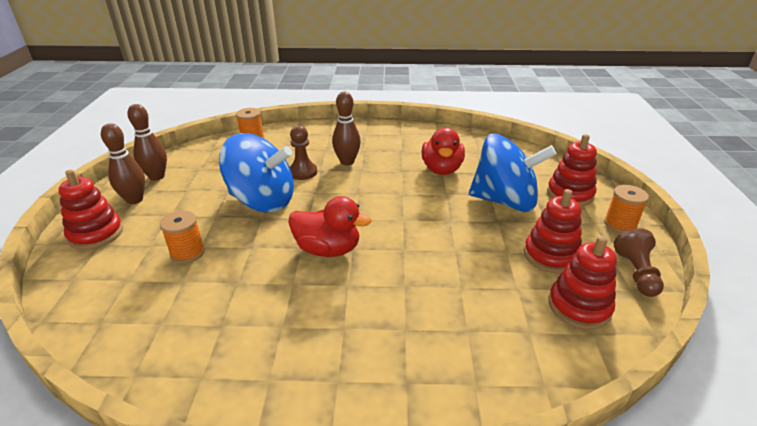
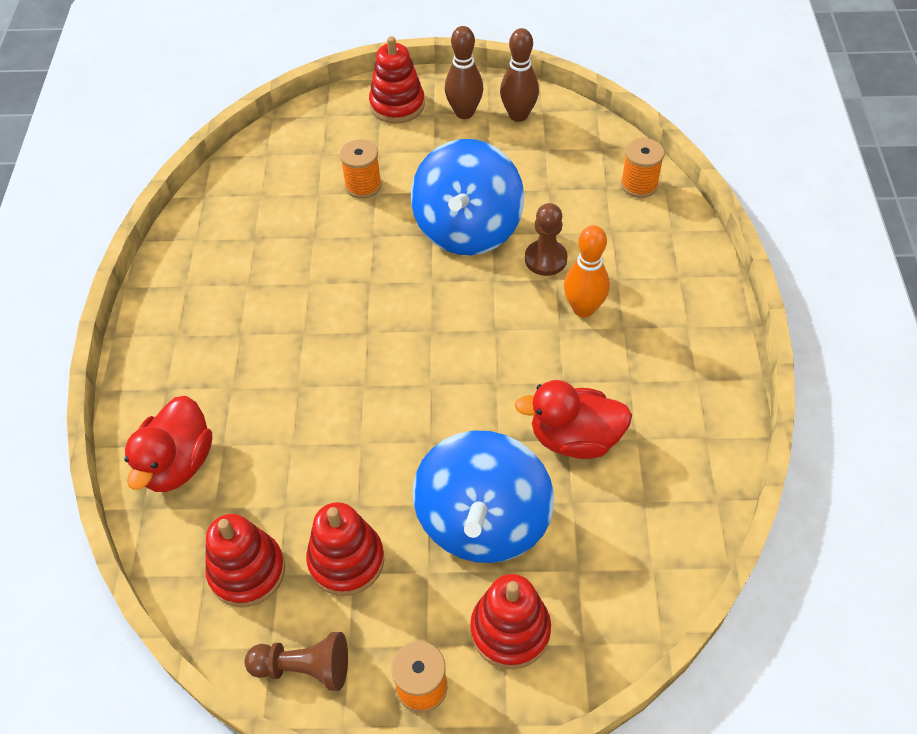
camera: 90 degrees right, 20 degrees up
red duck [288,196,371,257] -> red duck moved to [124,396,212,492]
brown bowling pin [332,92,361,165] -> orange bowling pin [564,225,610,317]

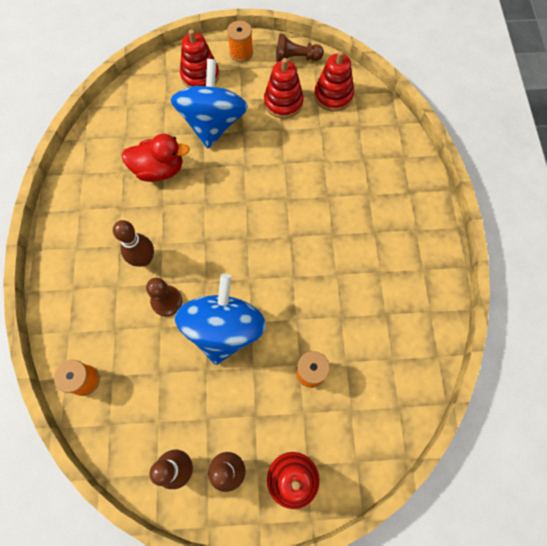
camera: 175 degrees right, 15 degrees up
red duck [124,396,212,492] -> none
orange bowling pin [564,225,610,317] -> brown bowling pin [113,220,154,267]

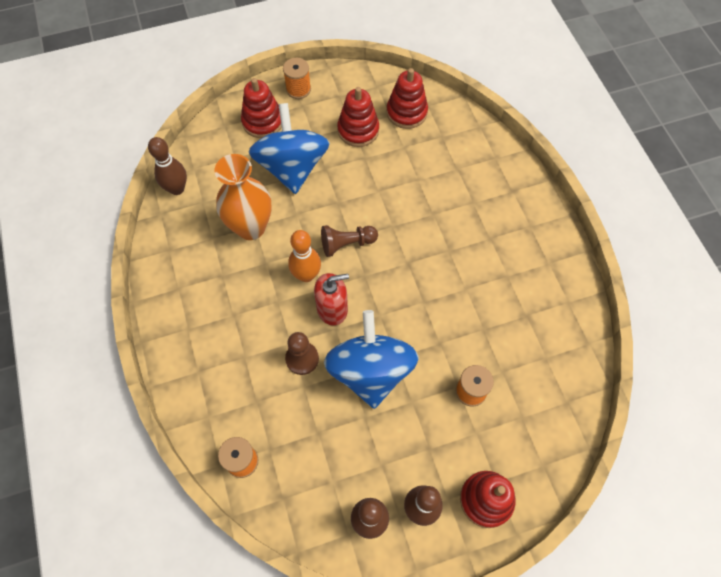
camera: 15 degrees left, 5 degrees down
brown bowling pin [113,220,154,267] -> brown bowling pin moved to [148,137,187,195]
red duck [121,134,190,182] -> orange vase [215,154,272,240]
brown pawn [276,33,324,62] -> brown pawn moved to [321,225,378,257]
none -> orange bowling pin [288,230,321,282]
none -> red soap dispenser [314,273,349,326]

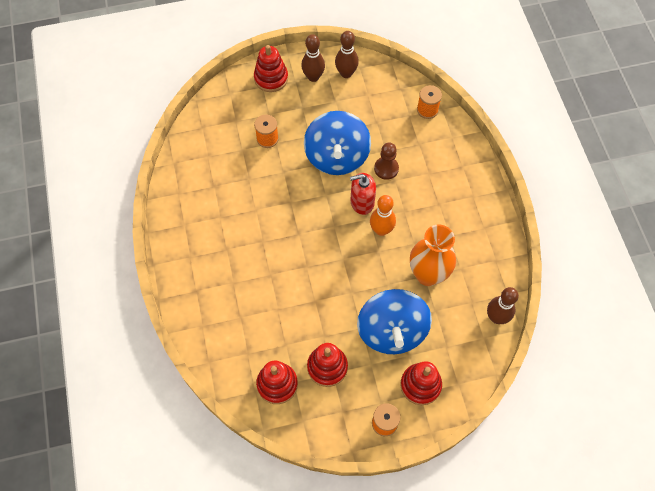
camera: 175 degrees left, 0 degrees up
brown pawn [321,225,378,257] -> none

